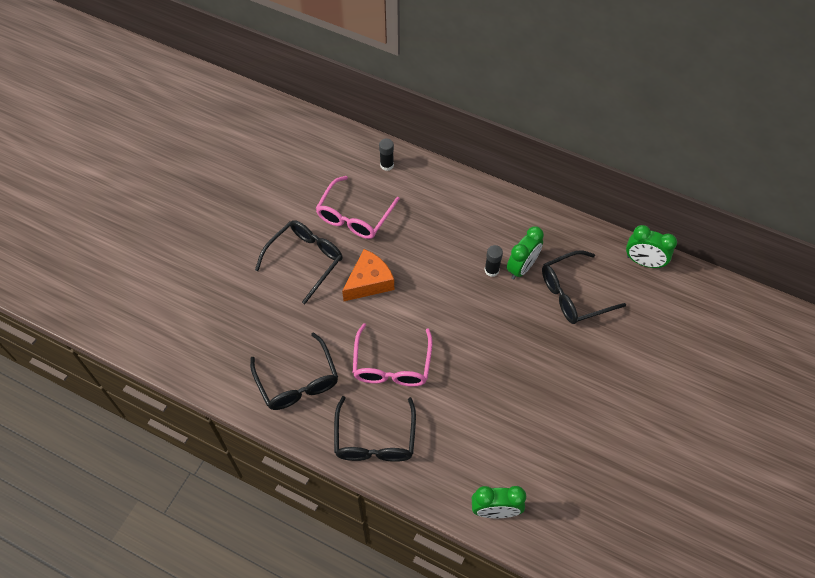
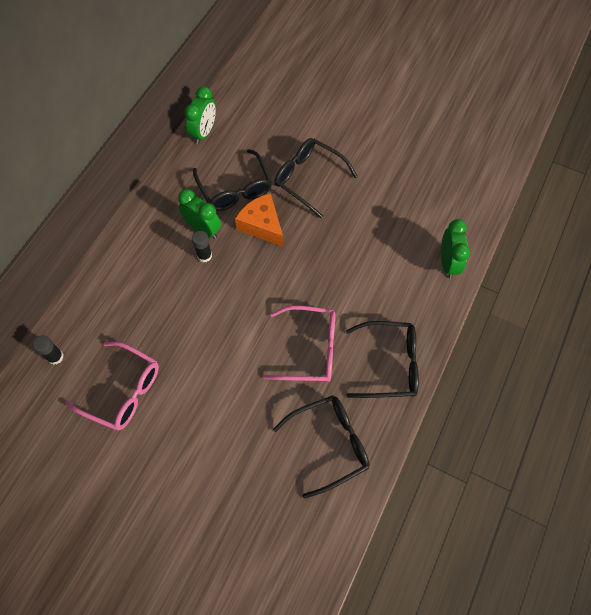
camera: 90 degrees left, 5 degrees up
black glasses [255,220,343,304] -> black glasses moved to [275,138,358,218]
orange cheese [342,249,394,301] -> orange cheese moved to [235,193,283,247]

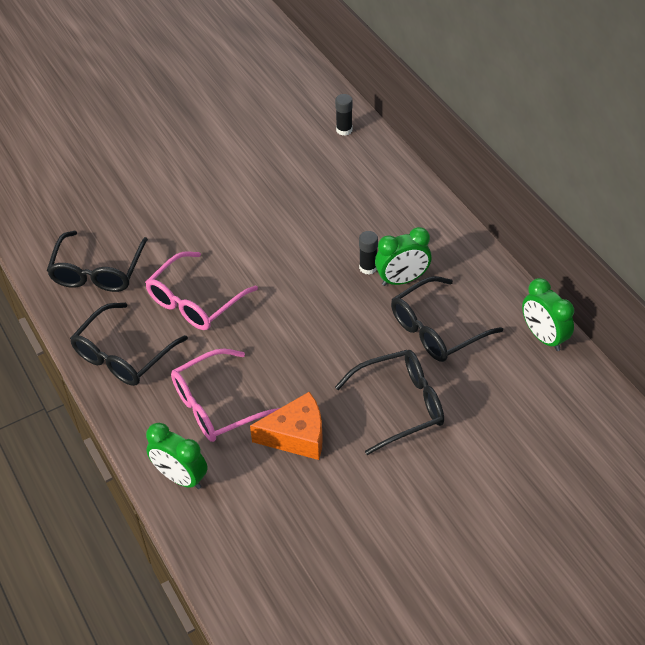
camera: 125 degrees right, 15 degrees down
pink glasses [65,342,159,430] -> pink glasses moved to [171,348,280,442]
black glasses [193,149,272,211] -> black glasses turned 45 degrees counterclockwise [391,276,503,362]
orange cheese [235,193,283,247] -> orange cheese moved to [250,392,323,460]

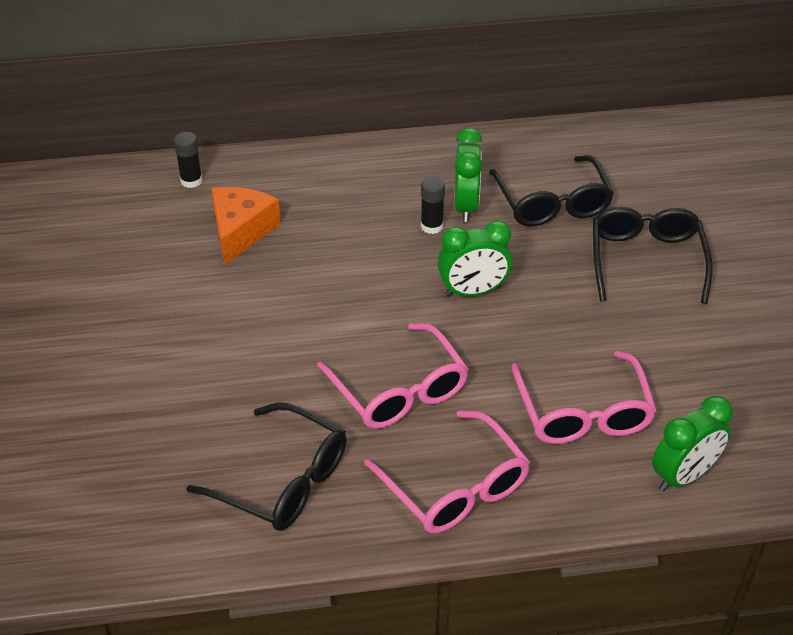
camera: 70 degrees left, 5 degrees down
black glasses [70,303,188,386] -> pink glasses [364,410,530,533]
orange cheese [250,392,323,460] -> orange cheese moved to [211,187,281,265]
green clock [522,278,574,351] -> green clock moved to [437,220,512,297]

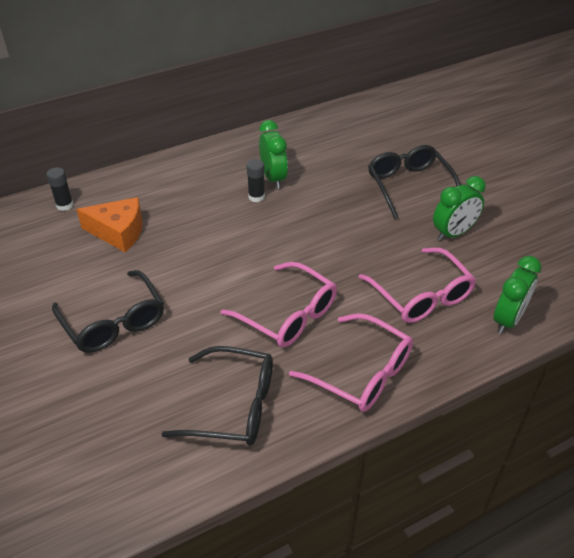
camera: 20 degrees left, 0 degrees up
orange cheese [211,187,281,265] -> orange cheese turned 105 degrees clockwise [76,197,143,252]
green clock [437,220,512,297] -> green clock moved to [433,176,486,241]
black glasses [489,155,614,226] -> black glasses moved to [52,270,164,353]

